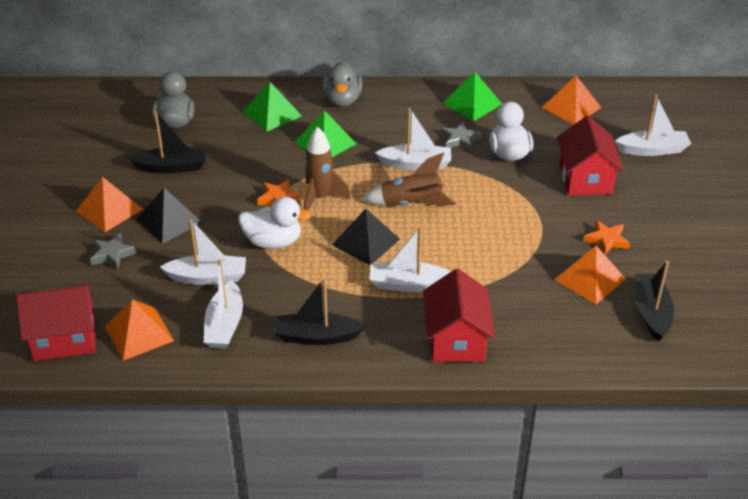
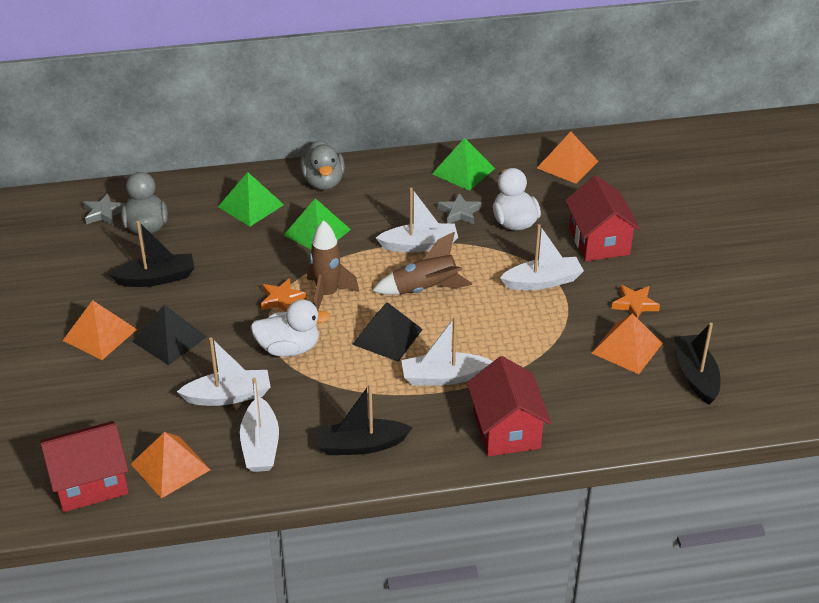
camera: 10 degrees left, 0 degrees up
grey star [90,233,137,269] -> grey star moved to [83,193,125,225]
white boat [615,94,691,156] -> white boat moved to [500,224,584,290]

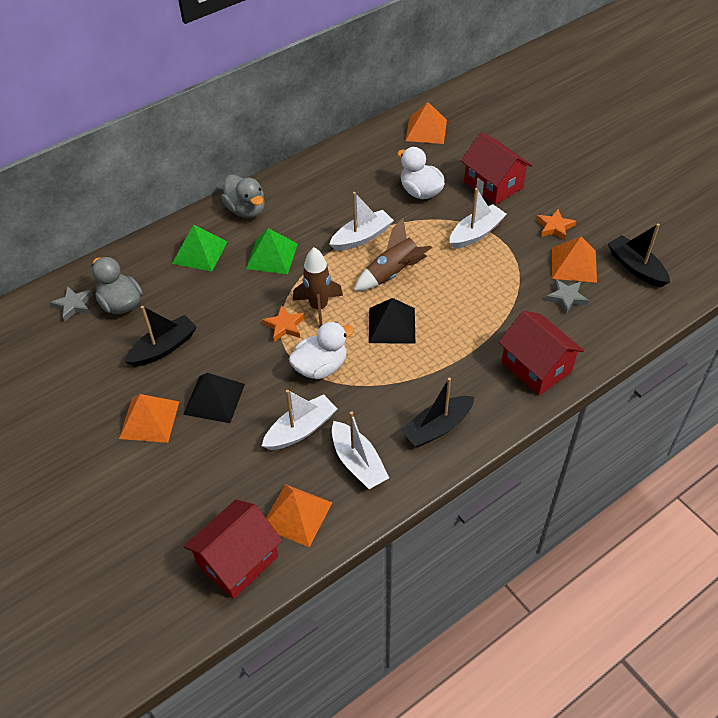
camera: 25 degrees left, 10 degrees up
white boat [401,316,493,386] -> none
green pyramid [432,138,495,191] -> none
grey star [438,193,482,224] -> grey star moved to [546,279,589,314]

